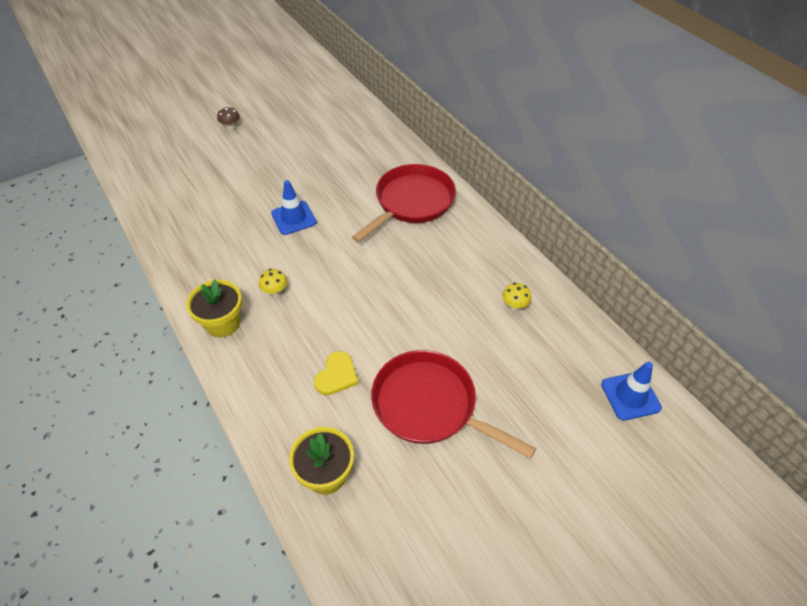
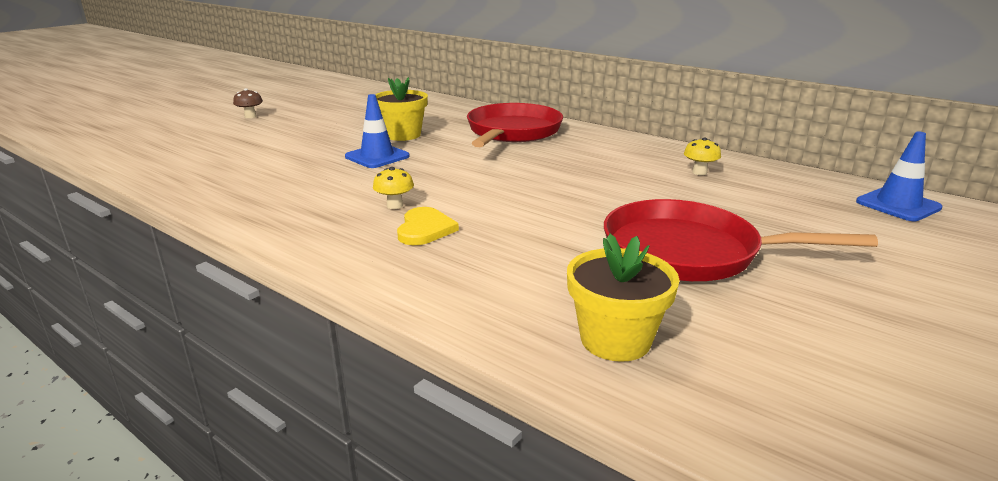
camera: 20 degrees left, 25 degrees down
yellow flower pot [186,279,242,337] -> yellow flower pot moved to [375,77,428,141]
yellow heart [314,351,358,395] -> yellow heart moved to [397,207,459,245]

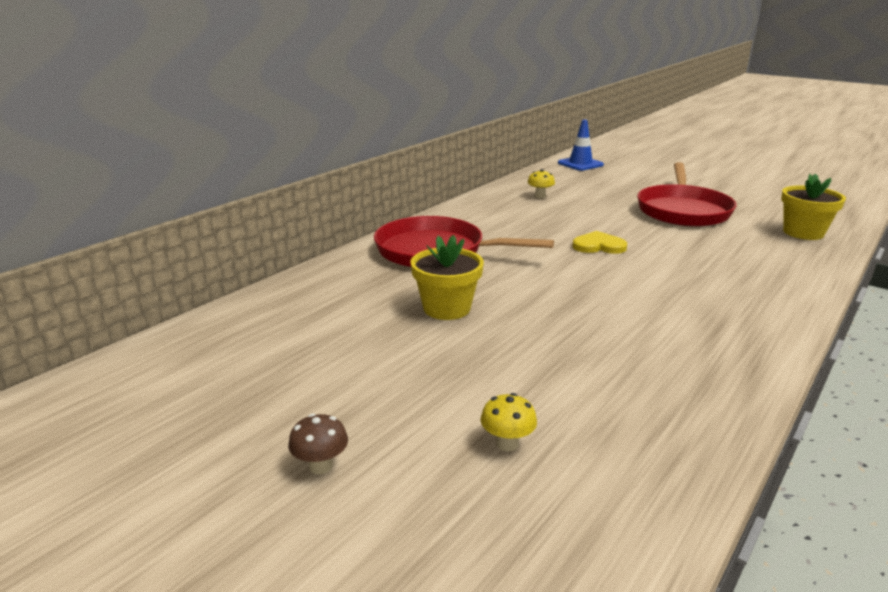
camera: 90 degrees left, 0 degrees up
blue traffic cone [345,94,410,168] -> none
yellow mushroom [373,167,414,209] -> yellow mushroom moved to [481,393,537,451]
yellow heart [397,207,459,245] -> yellow heart moved to [572,231,627,254]

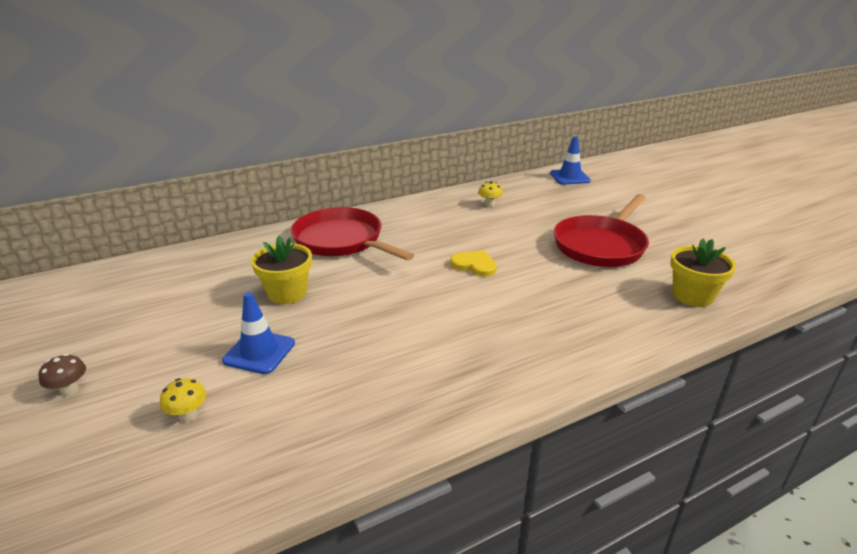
camera: 25 degrees right, 5 degrees up
none -> blue traffic cone [222,292,295,374]

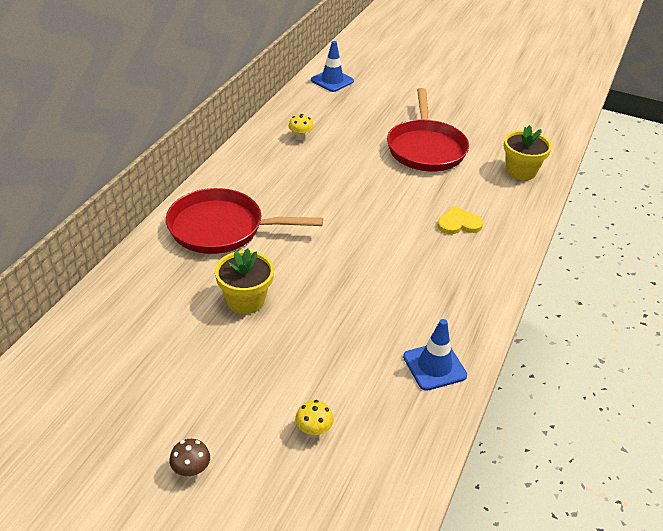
camera: 40 degrees left, 10 degrees up
blue traffic cone [222,292,295,374] -> blue traffic cone moved to [403,319,467,391]
yellow heart [450,250,497,276] -> yellow heart moved to [437,206,483,234]

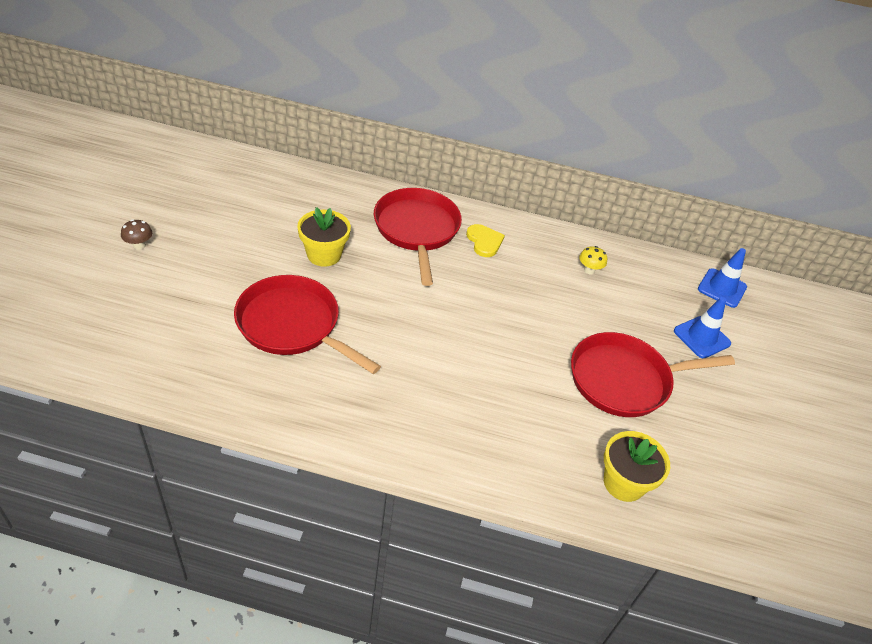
camera: 75 degrees right, 5 degrees up
yellow mushroom [295,400,334,438] -> none
blue traffic cone [403,319,467,391] -> blue traffic cone moved to [674,297,731,358]
yellow heart [437,206,483,234] -> yellow heart moved to [466,224,505,257]
none -> red pan [234,275,381,374]

